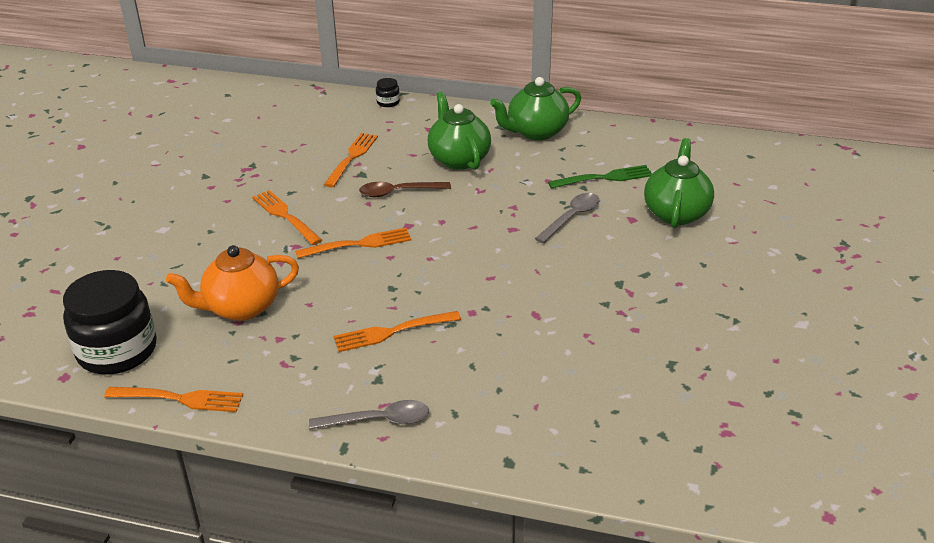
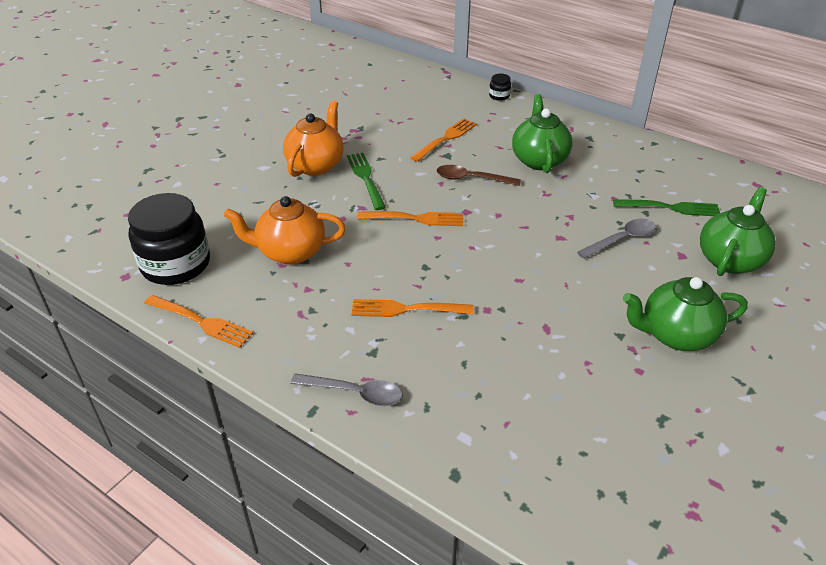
camera: 20 degrees right, 5 degrees up
orange fork [252,190,322,245] -> green fork [347,153,386,210]
green teapot [490,77,581,140] -> green teapot moved to [623,277,748,351]
none -> orange teapot [283,101,344,177]

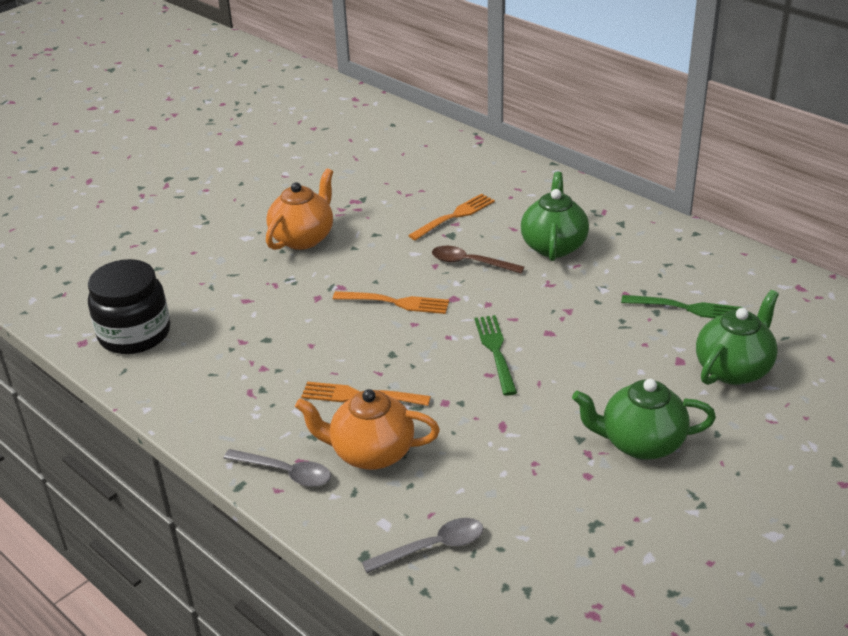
camera: 10 degrees right, 5 degrees down
orange fork [144,295,253,348] -> none
orange teapot [224,196,346,265] -> orange teapot moved to [295,389,440,470]
green fork [347,153,386,210] -> green fork moved to [474,315,517,396]
black jar [489,74,511,101] -> none
grey spoon [577,219,656,259] -> grey spoon moved to [362,518,484,573]

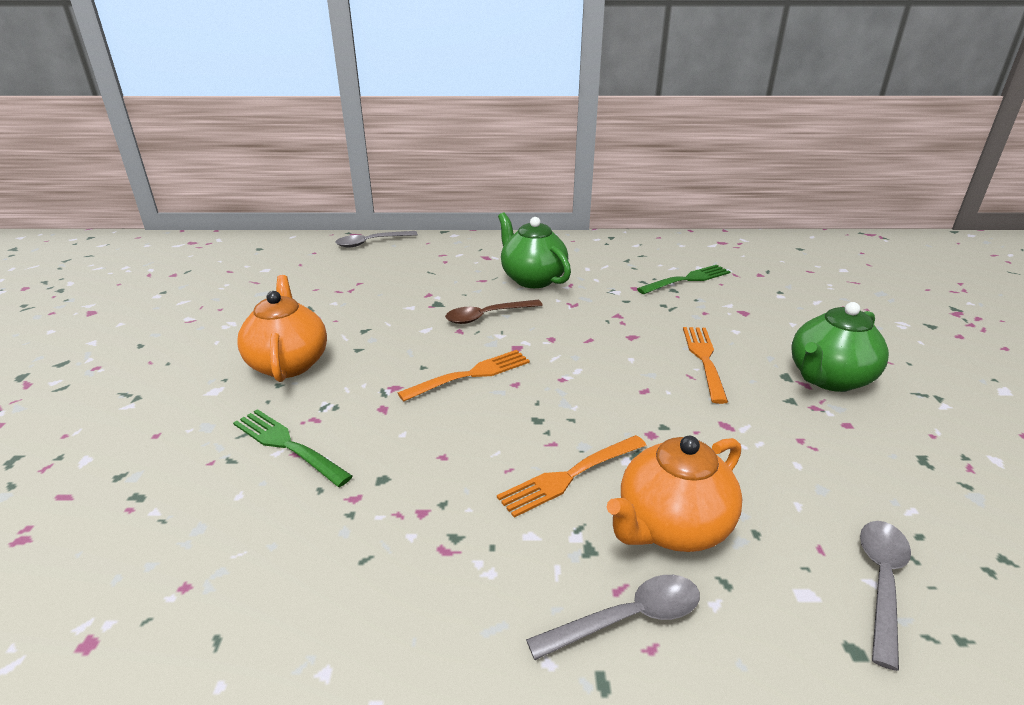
camera: 45 degrees left, 5 degrees down
black jar [88,259,170,354] -> none
orange fork [408,194,495,241] -> orange fork moved to [683,327,728,404]
green fork [474,315,517,396] -> green fork moved to [233,409,353,487]
green teapot [696,290,779,385] -> none
none -> grey spoon [336,231,418,247]

